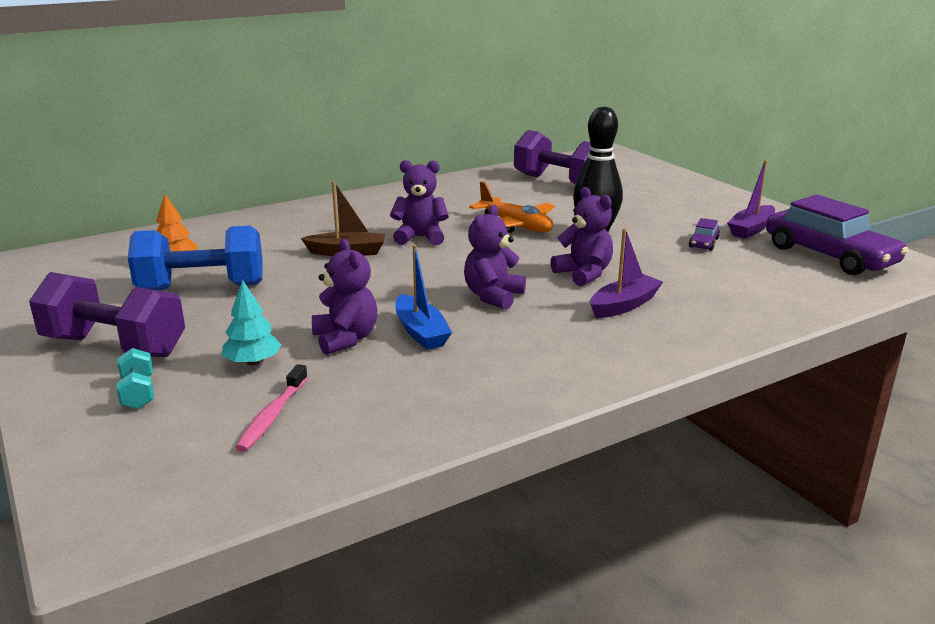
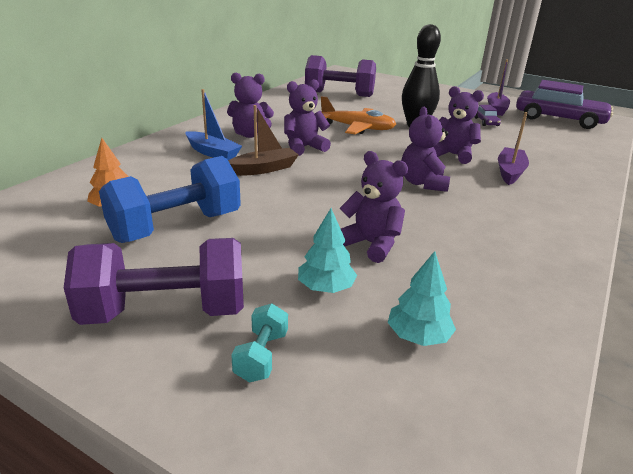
camera: 30 degrees left, 5 degrees up
turquoise dumbbell [116,348,154,409] -> turquoise dumbbell turned 60 degrees clockwise [231,303,288,382]
pink toothbrush [235,364,308,452] -> turquoise tree [388,251,456,346]
blue boat [395,245,452,350] -> blue boat moved to [186,89,242,160]
none -> purple teddy bear [227,73,274,138]

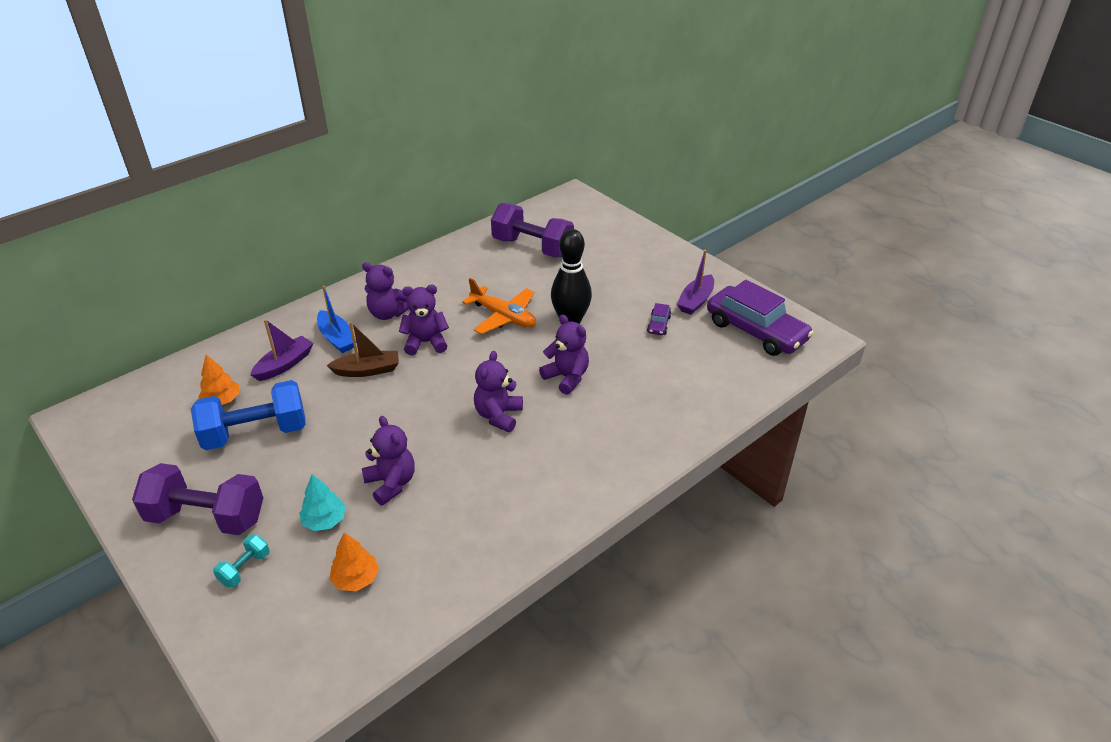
camera: 20 degrees right, 10 degrees up
turquoise tree [388,251,456,346] -> orange tree [330,532,379,591]
purple boat [498,112,529,185] -> purple boat moved to [250,319,314,381]

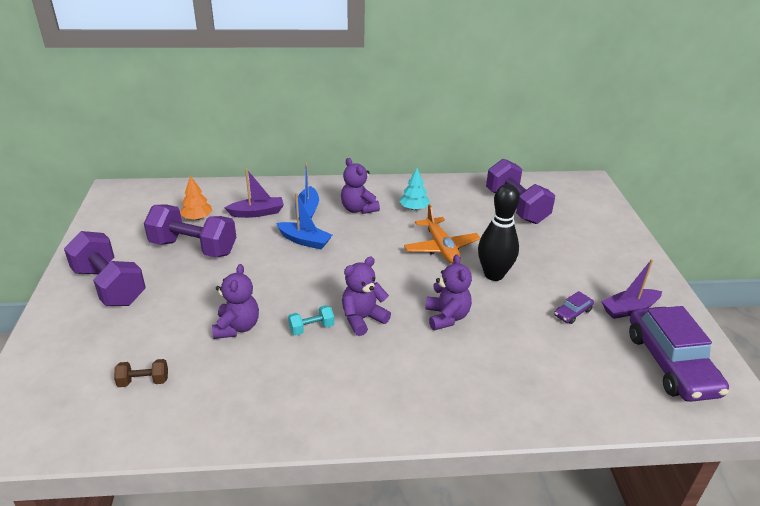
camera: 35 degrees right, 5 degrees down
blue dumbbell [191,380,306,450] -> purple dumbbell [144,205,236,257]
turquoise dumbbell [213,534,270,587] -> turquoise dumbbell moved to [288,305,334,335]
turquoise tree [299,474,346,531] -> turquoise tree moved to [399,168,430,210]
brown boat [326,322,399,377] -> blue boat [276,193,332,249]
orange tree [330,532,379,591] -> brown dumbbell [114,359,168,387]
purple teddy bear [399,285,449,355] -> none

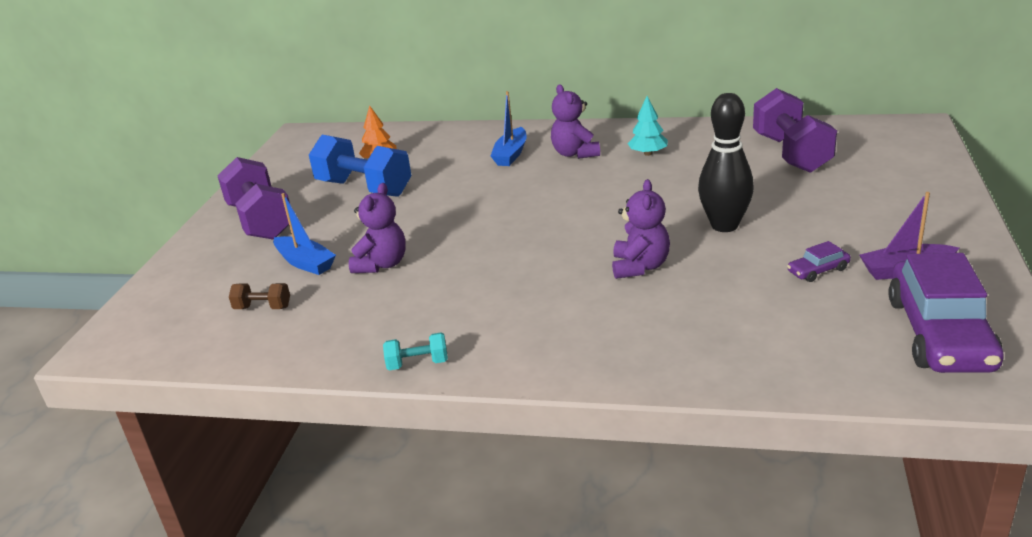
camera: 20 degrees right, 5 degrees down
purple dumbbell [144,205,236,257] -> blue dumbbell [309,135,412,197]
purple boat [225,169,284,218] -> none
blue boat [276,193,332,249] -> blue boat moved to [273,193,336,275]
turquoise dumbbell [288,305,334,335] -> turquoise dumbbell moved to [383,333,448,370]
purple teddy bear [342,257,391,336] -> none
orange plane [404,204,481,264] -> none

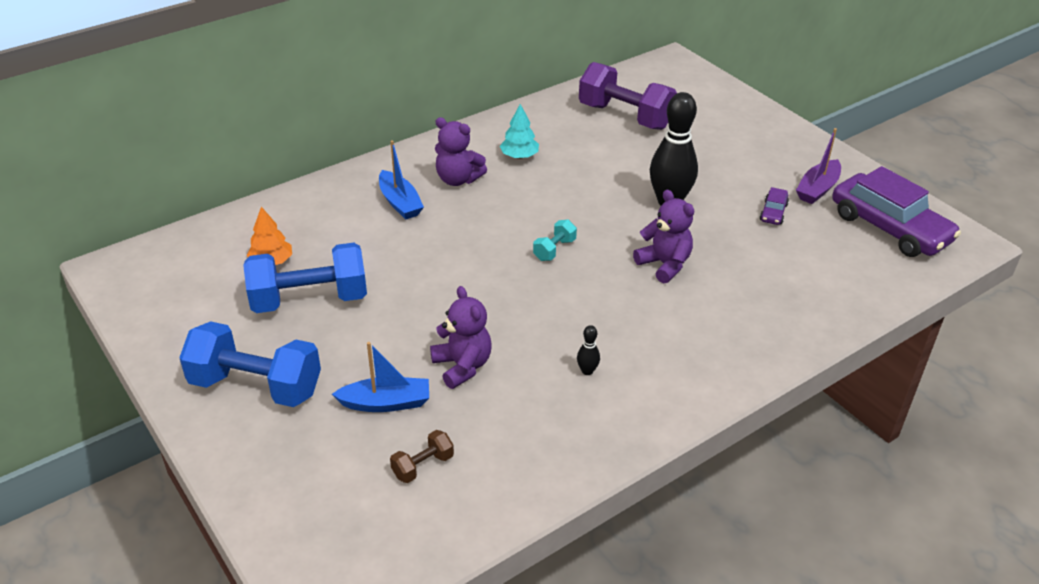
camera: 50 degrees left, 10 degrees up
purple dumbbell [217,157,290,240] -> blue dumbbell [179,321,321,407]
turquoise dumbbell [383,333,448,370] -> turquoise dumbbell moved to [533,219,577,261]
none -> black bowling pin [577,325,600,375]

